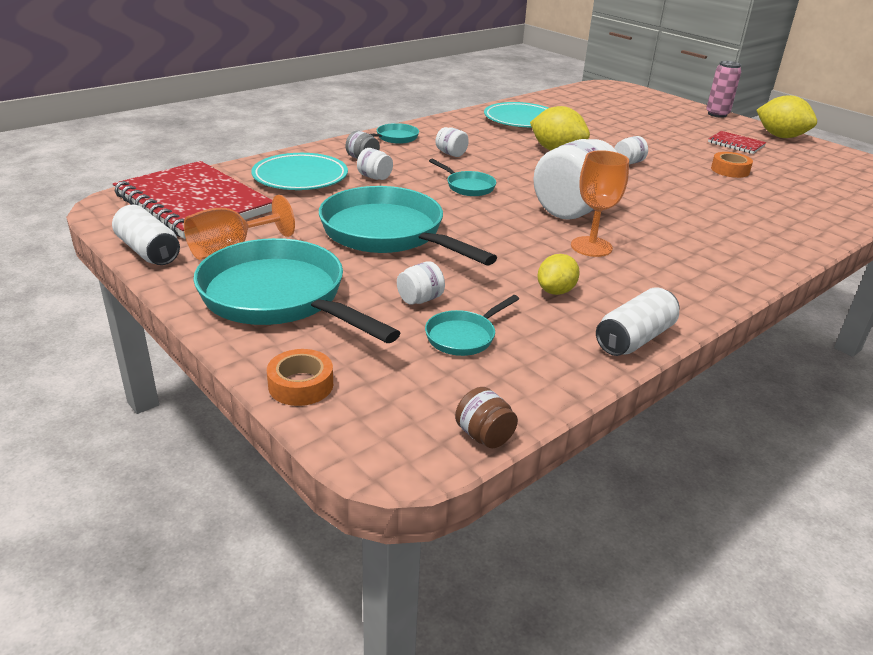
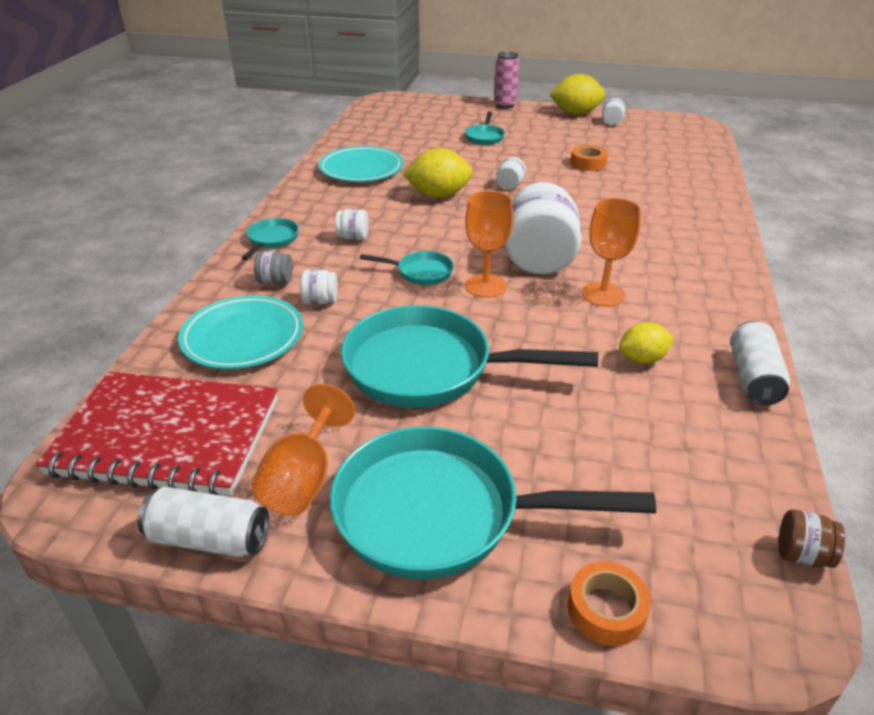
camera: 35 degrees left, 5 degrees up
white jar [397,261,445,305] -> white jar moved to [602,98,626,125]
turquoise pan [425,295,519,356] -> turquoise pan moved to [465,111,505,145]
yellow lemon [537,254,580,295] -> yellow lemon turned 75 degrees clockwise [619,322,674,364]
red notebook [708,131,766,154] -> none
none -> orange goblet [465,191,513,298]

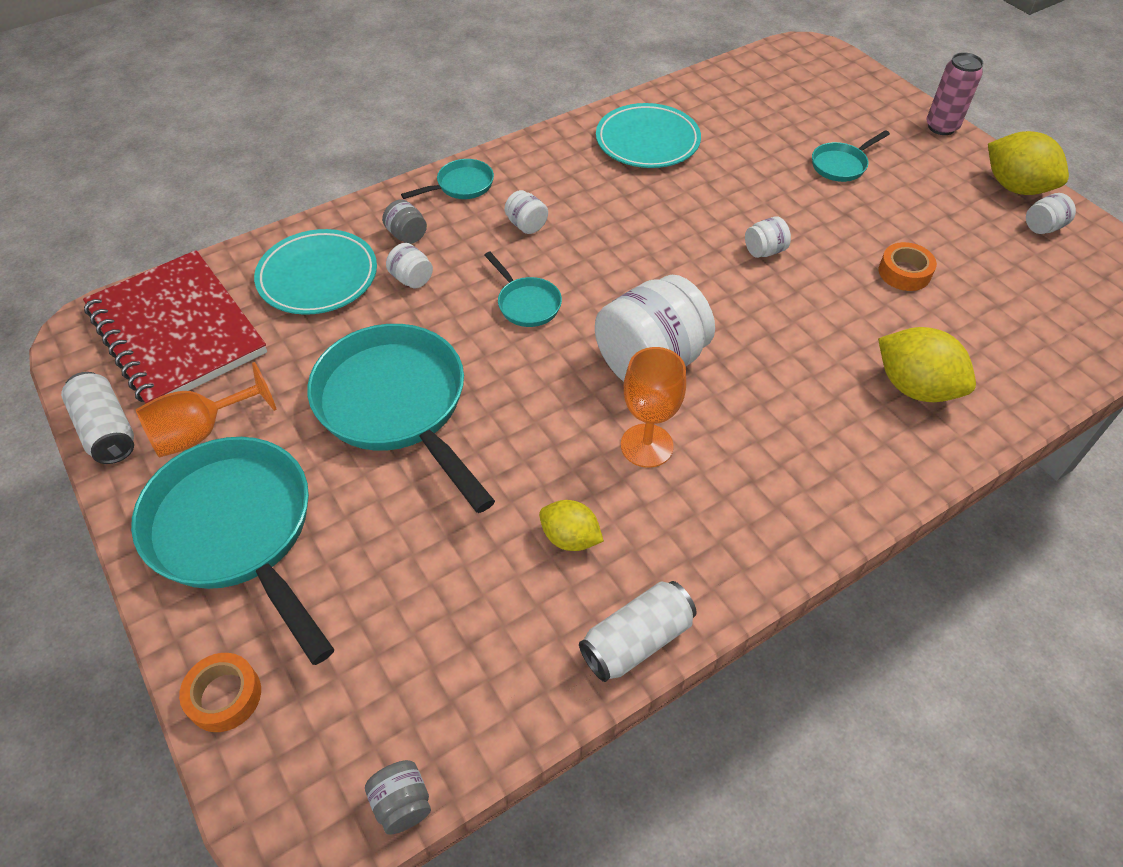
camera: 45 degrees right, 15 degrees up
yellow lemon [403,148,473,198] -> yellow lemon moved to [878,327,976,402]
orange goblet [465,191,513,298] -> none
brown jar [778,509,845,568] -> grey jar [365,760,431,835]

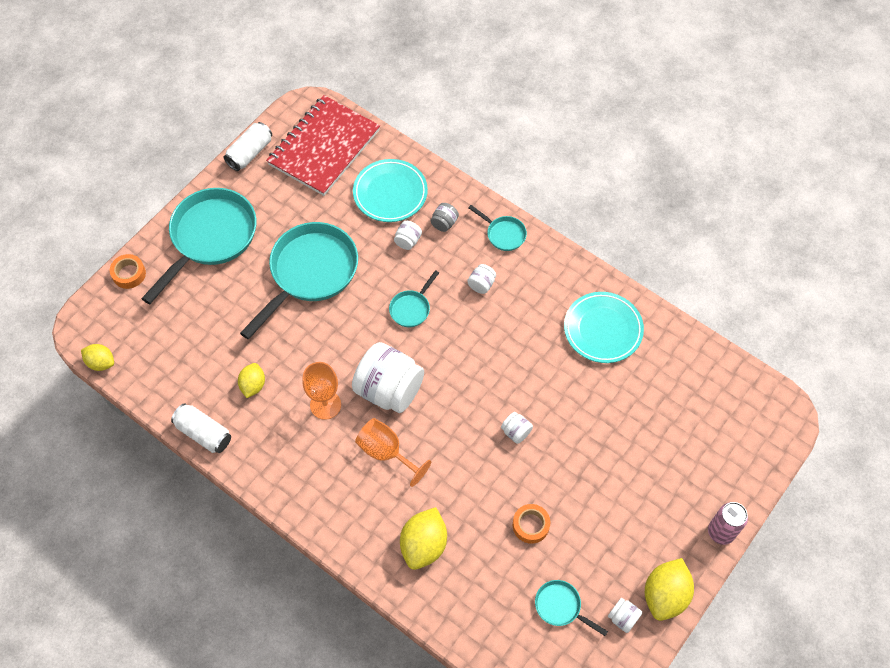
camera: 70 degrees right, 10 degrees up
orange goblet [136,362,277,458] -> orange goblet moved to [355,418,431,487]
grey jar [365,760,431,835] -> yellow lemon [81,344,114,371]
turquoise pan [812,130,890,182] -> turquoise pan moved to [535,580,608,636]

